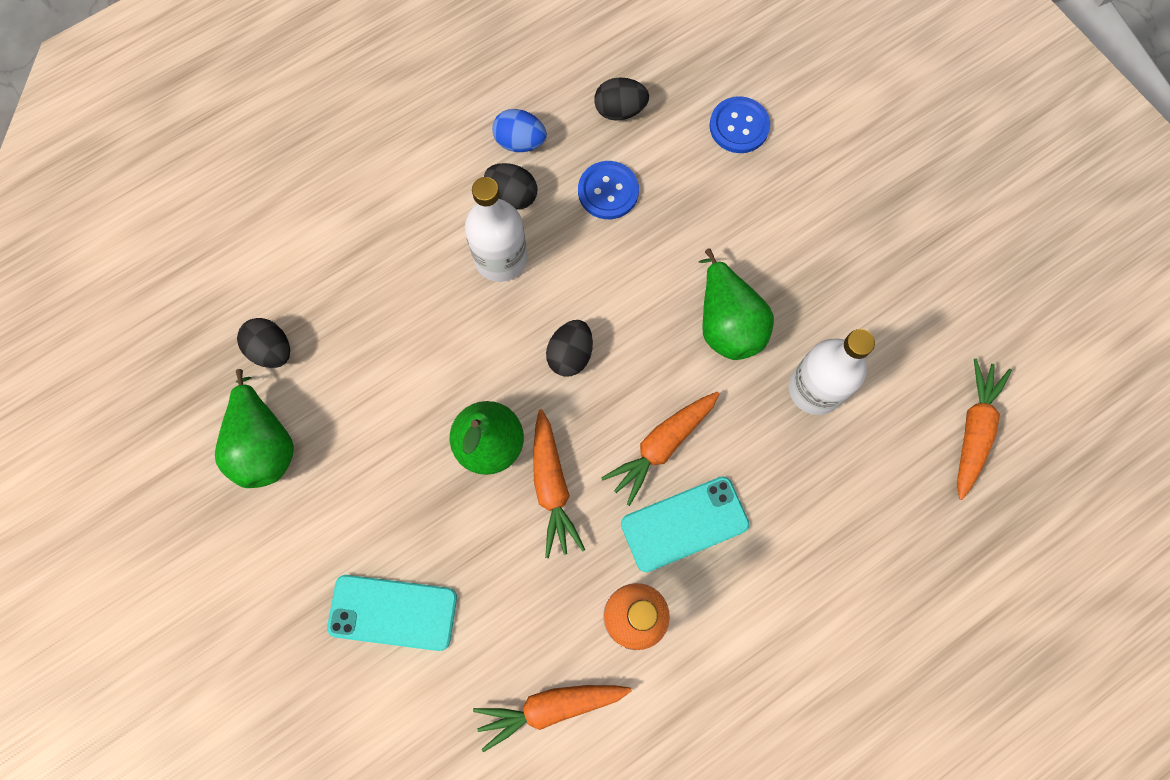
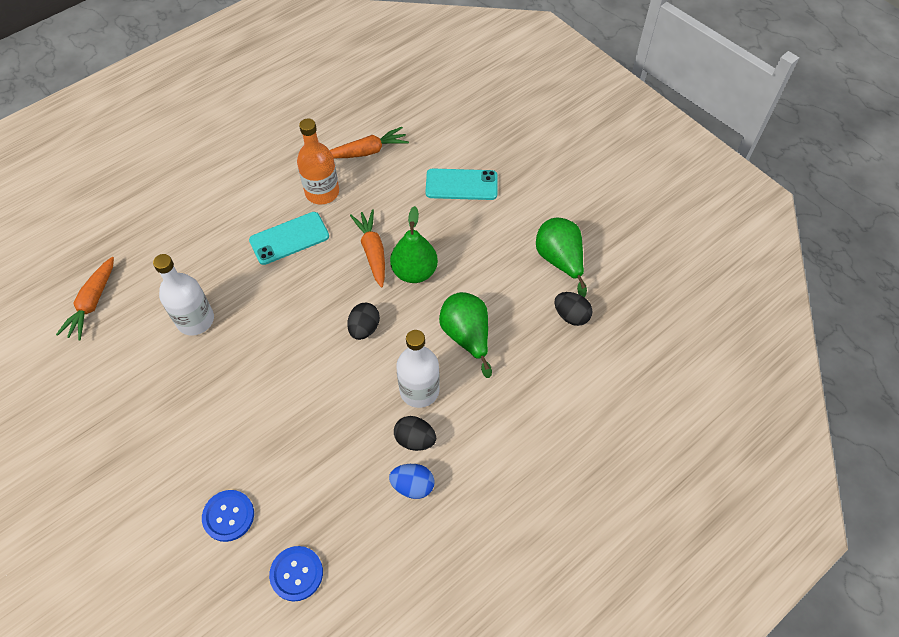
camera: 175 degrees right, 15 degrees down
blue button [578,161,639,219] -> blue button moved to [269,546,323,602]
black egg [594,77,649,121] -> none
orange carrot [601,392,720,506] -> none
green pear [699,248,774,360] -> green pear moved to [439,292,492,378]

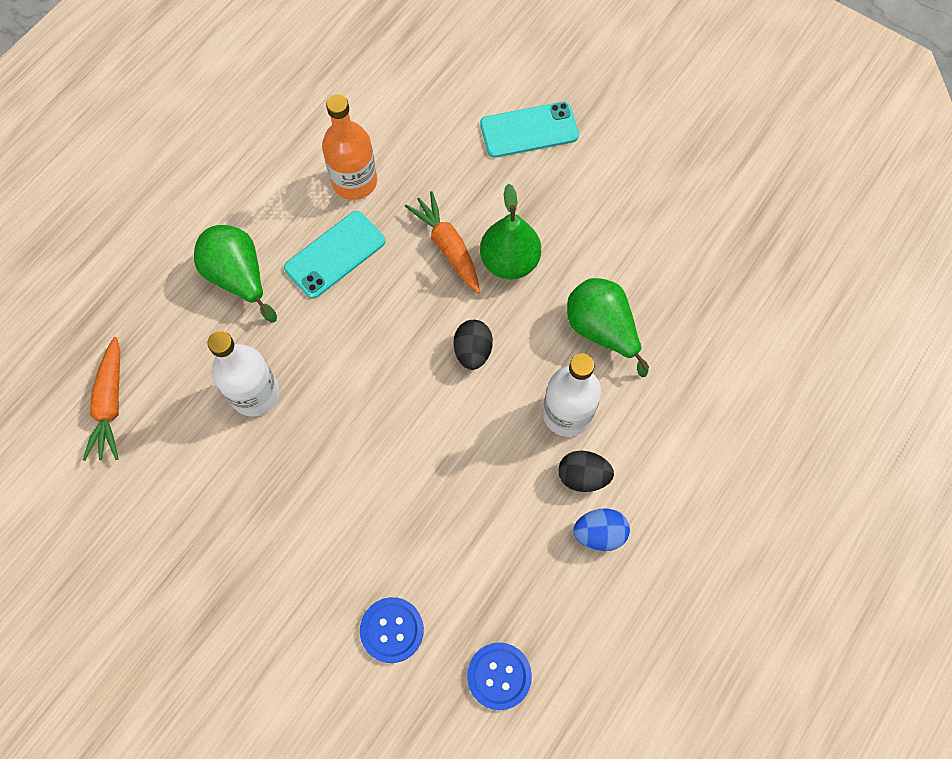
camera: 15 degrees left, 10 degrees up
orange carrot [330,127,409,158] -> none
green pear [536,218,587,297] -> green pear moved to [194,225,277,323]
black egg [555,292,593,326] -> none

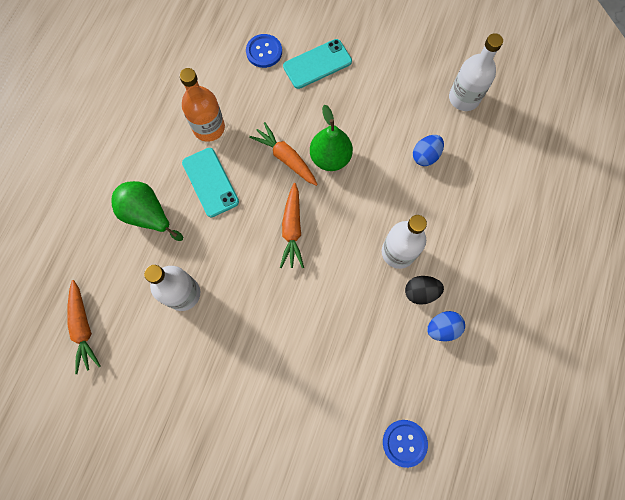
camera: 15 degrees left, 5 degrees up
turquoise phone [284,211,385,299] -> turquoise phone turned 60 degrees counterclockwise [182,148,239,217]
blue button [360,597,424,663] -> blue button moved to [246,34,282,68]
black egg [454,320,493,370] -> none
green pear [567,278,649,377] -> none
none -> orange carrot [280,183,304,268]
none -> blue egg [413,135,444,166]
none -> white bottle [449,33,503,111]

